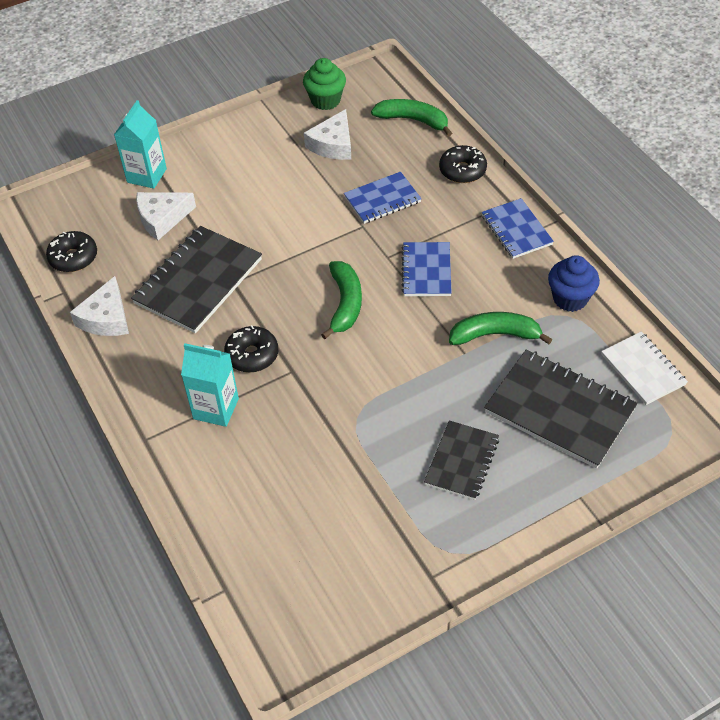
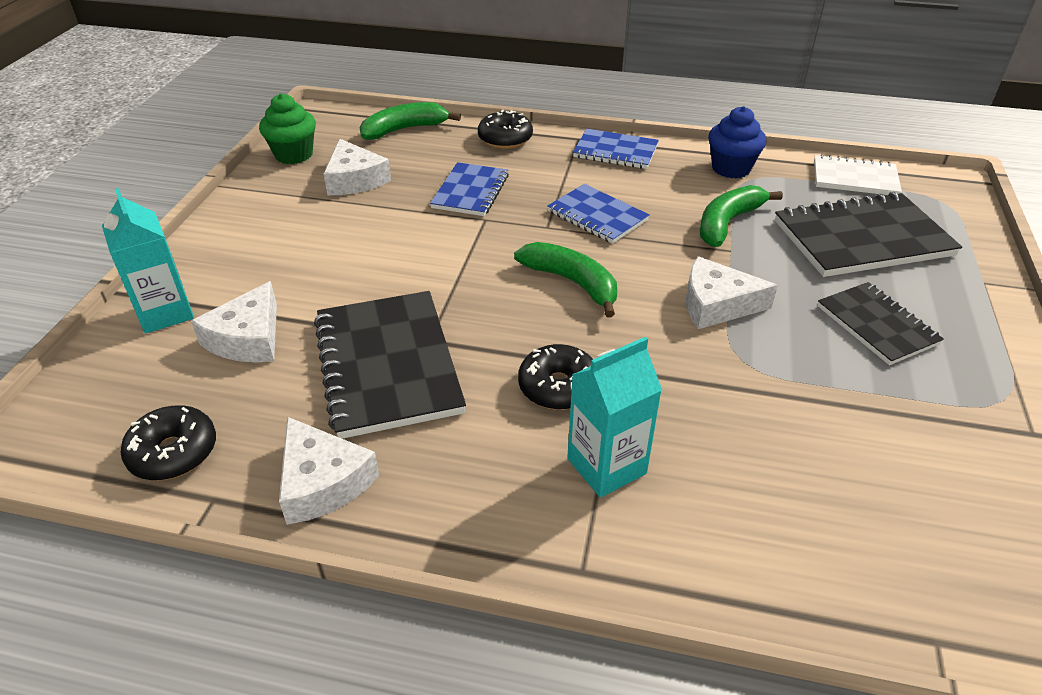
camera: 50 degrees left, 10 degrees down
none -> white cheese [686,256,778,329]

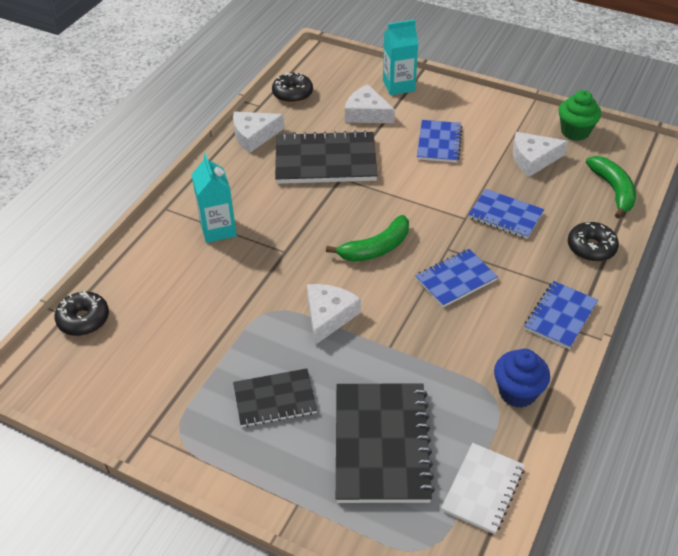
camera: 105 degrees right, 5 degrees up
black donut [518,344,593,410] -> black donut moved to [55,291,109,336]
green banana [700,185,783,247] -> none
none -> blue notebook [417,120,462,163]

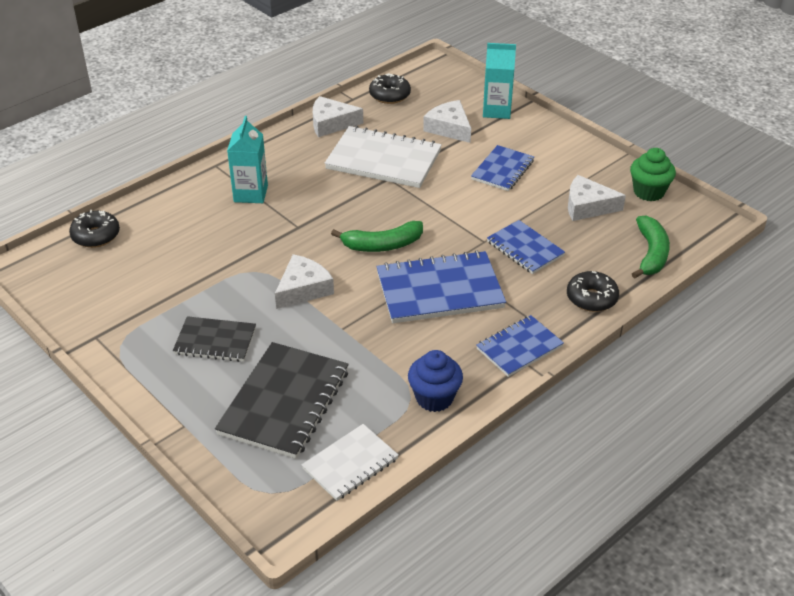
camera: 20 degrees right, 5 degrees down
black notebook [275,130,378,184] -> white notebook [324,126,442,188]
blue notebook [415,249,498,307] -> blue notebook [376,250,506,323], size x1.66

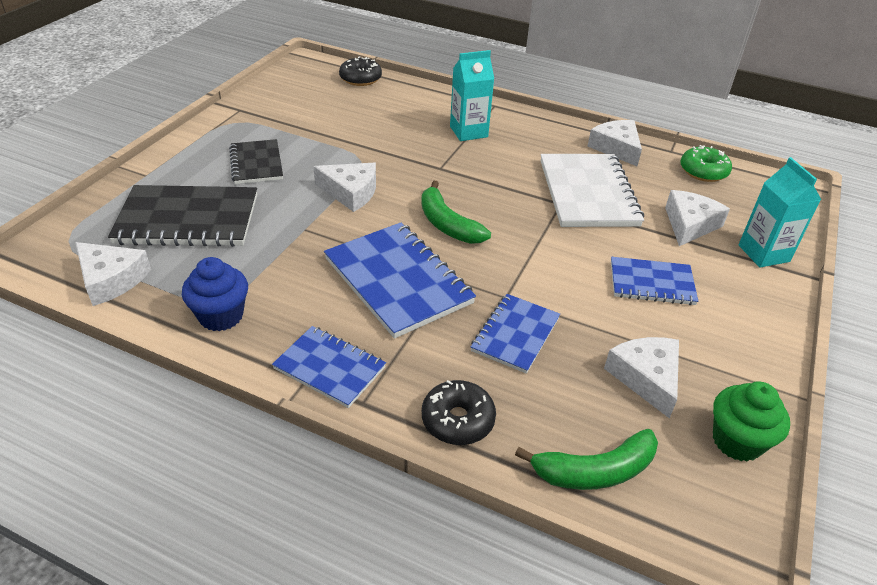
camera: 65 degrees right, 0 degrees up
white notebook [302,424,399,501] -> white cheese [75,242,151,306]
black donut [369,73,411,104] -> green donut [680,145,732,182]

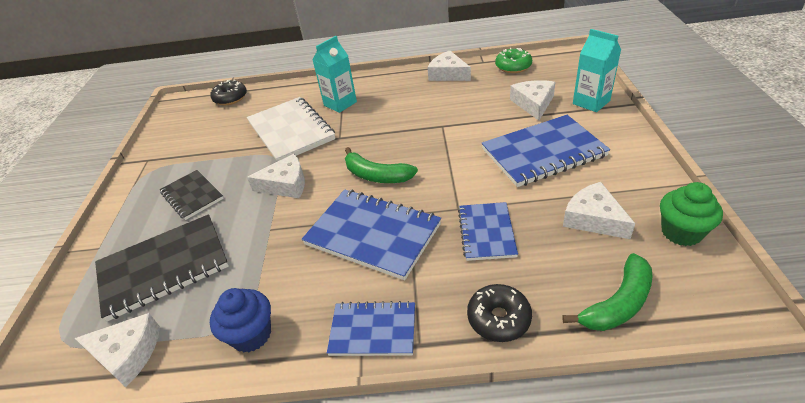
camera: 20 degrees left, 0 degrees up
white notebook [541,154,644,227] -> white notebook moved to [247,97,335,162]
blue notebook [611,257,698,305] -> blue notebook [482,115,610,187], size x1.66

